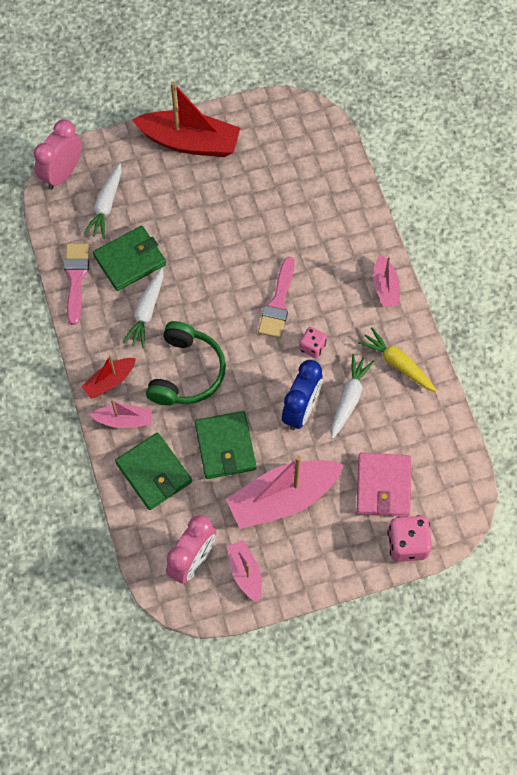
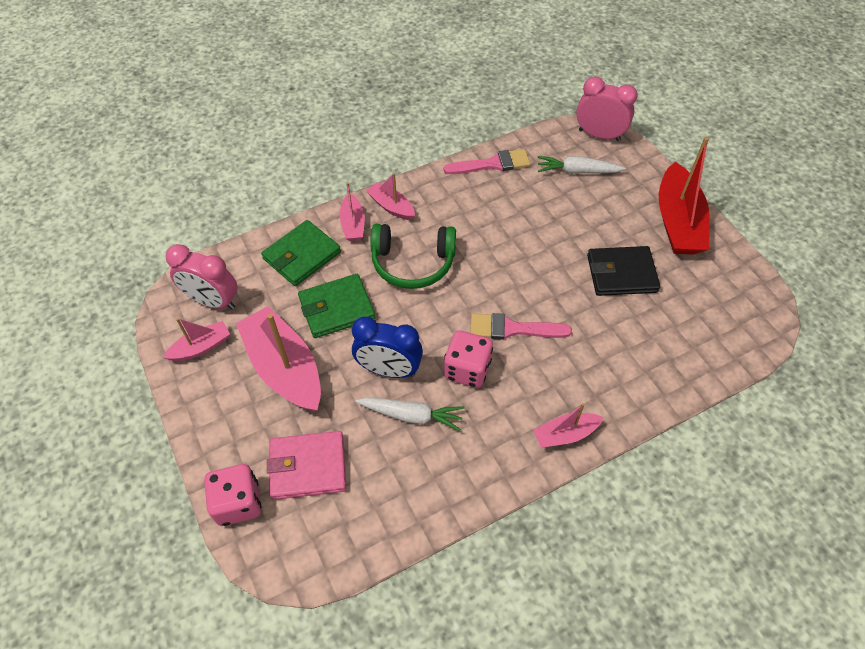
camera: 80 degrees right, 10 degrees down
red boat [81,355,136,399] -> pink boat [366,173,415,220]
green wallet [93,226,166,291] -> none
white carrot [122,267,163,348] -> none
pink dice [299,327,327,358] -> pink dice [444,330,493,388], size x1.63
yellow carrot [358,328,437,392] -> none
none -> black wallet [587,246,660,296]

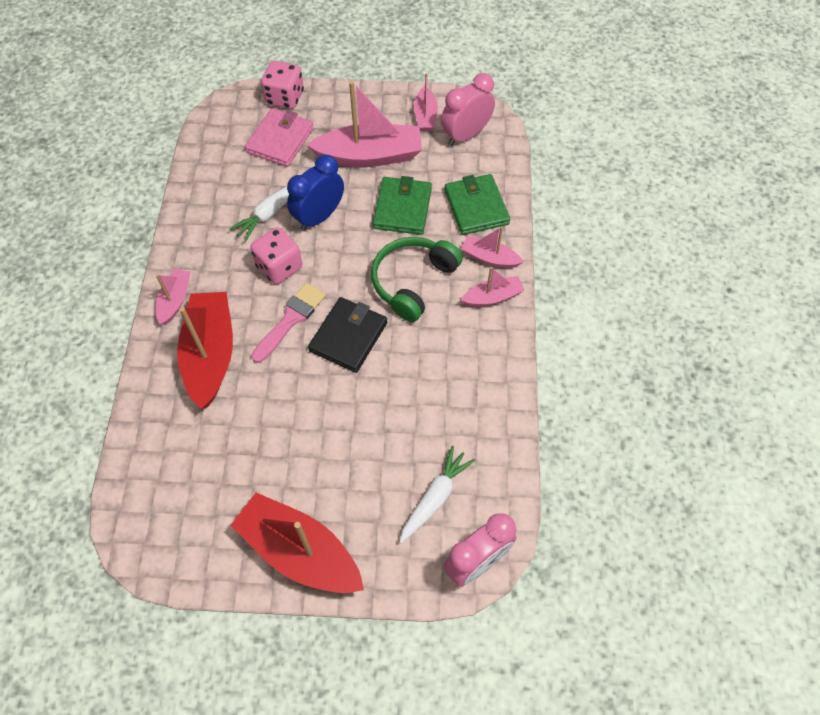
camera: 120 degrees right, 5 degrees up
pink brush [444,149,531,174] -> none
black wallet [587,246,660,296] -> black wallet moved to [308,297,387,373]
none -> red boat [177,292,233,409]

